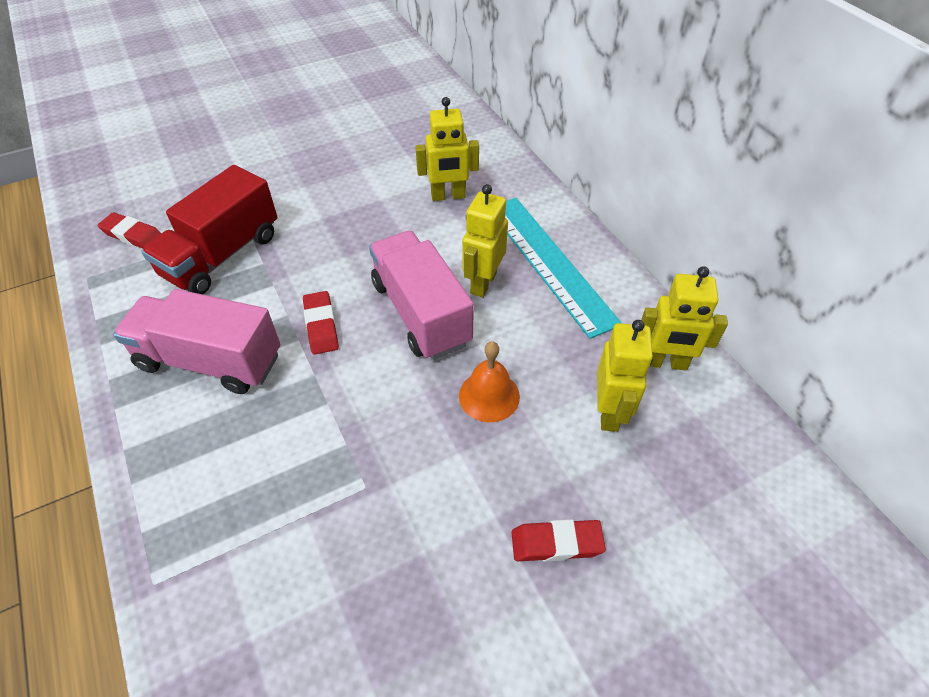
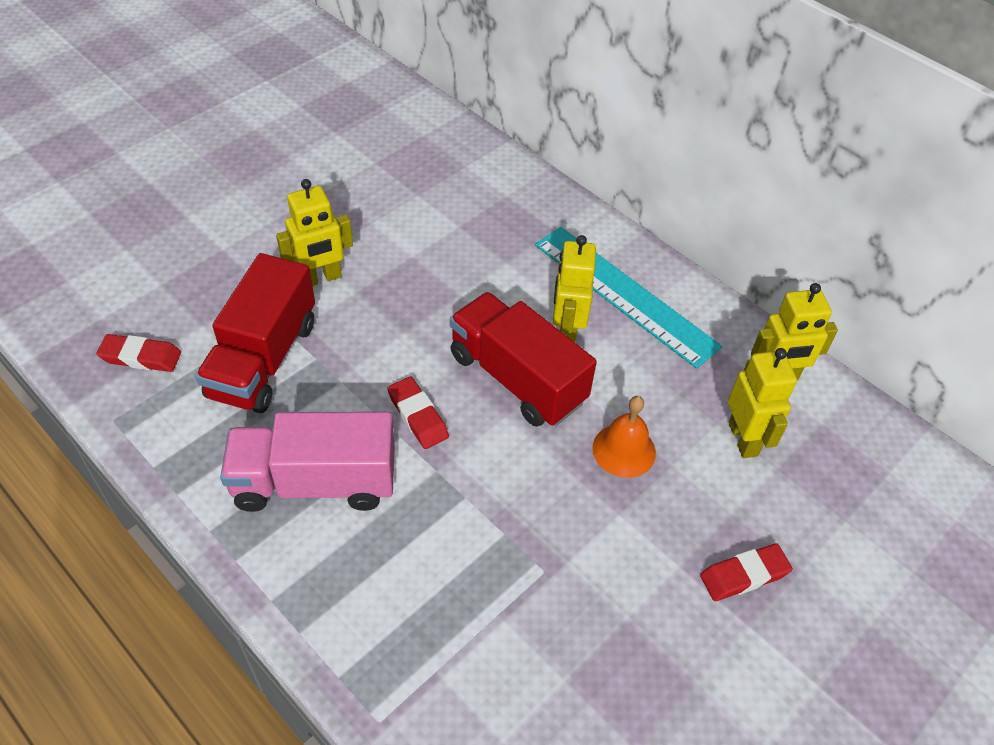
camera: 20 degrees left, 0 degrees up
pink truck [369,231,474,360] -> red truck [450,292,597,427]
yellow robot [415,97,479,201] -> yellow robot moved to [276,179,353,286]

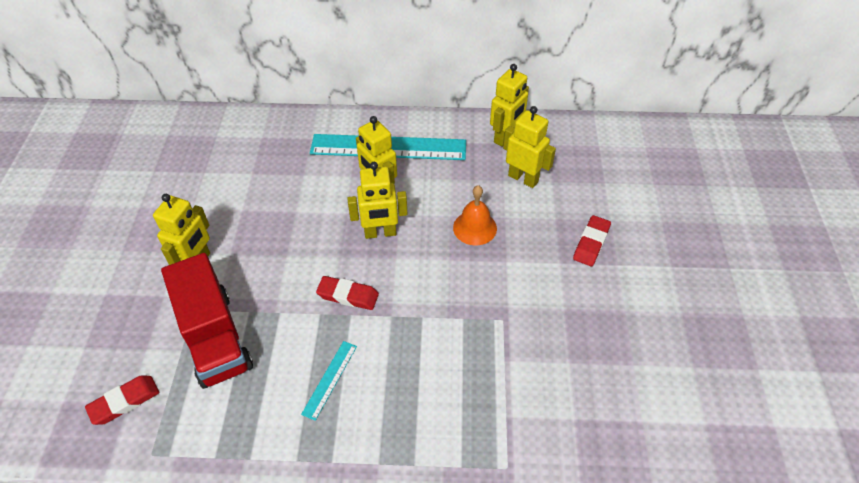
camera: 40 degrees left, 0 degrees up
pink truck [220,412,395,512] -> turquoise ruler [301,341,357,421]
red truck [450,292,597,427] -> yellow robot [347,162,407,239]

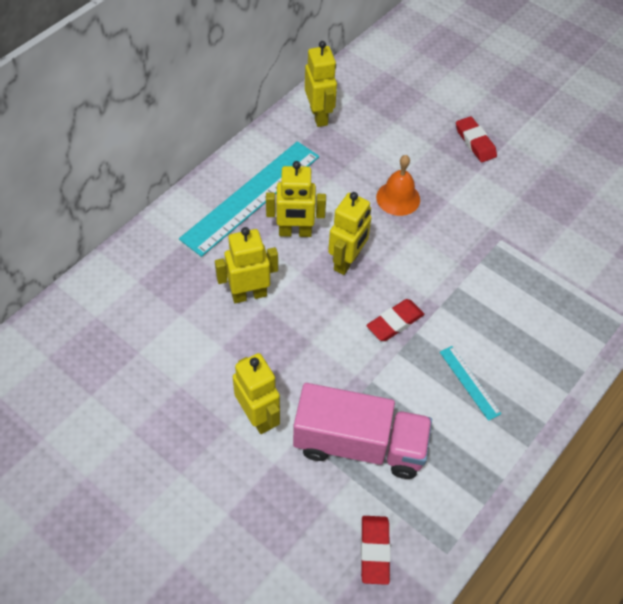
camera: 55 degrees left, 5 degrees up
red truck [161,253,253,389] -> pink truck [293,383,432,479]
yellow robot [503,106,556,188] -> yellow robot moved to [215,227,278,303]

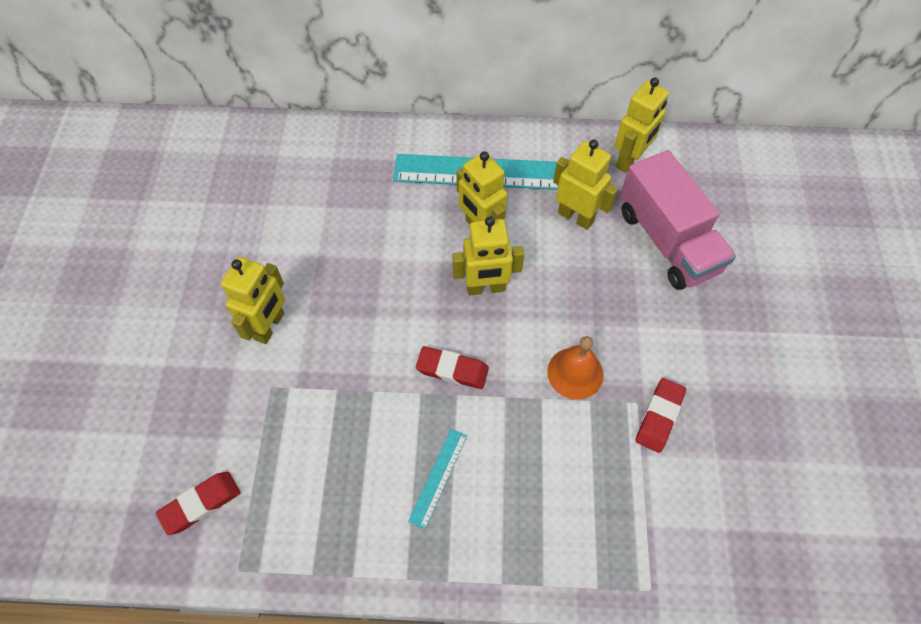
camera: 55 degrees right, 5 degrees up
yellow robot [215,227,278,303] -> yellow robot moved to [553,140,618,230]
pink truck [293,383,432,479] -> pink truck moved to [620,150,736,290]
orange bell [376,155,420,216] -> orange bell moved to [547,336,604,400]
red eraser [456,116,497,162] -> red eraser moved to [635,378,686,453]

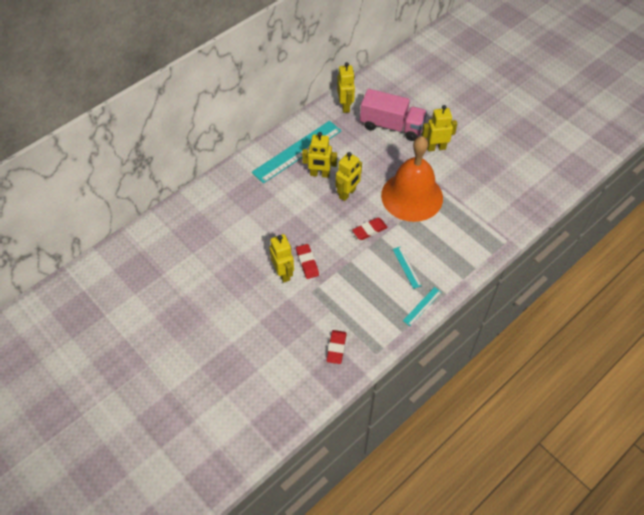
camera: 45 degrees left, 5 degrees down
orange bell [547,336,604,400] -> orange bell [381,136,443,222], size x2.25
yellow robot [553,140,618,230] -> yellow robot moved to [422,105,457,152]
red eraser [635,378,686,453] -> red eraser moved to [296,244,319,279]
none -> turquoise ruler [403,287,442,326]

